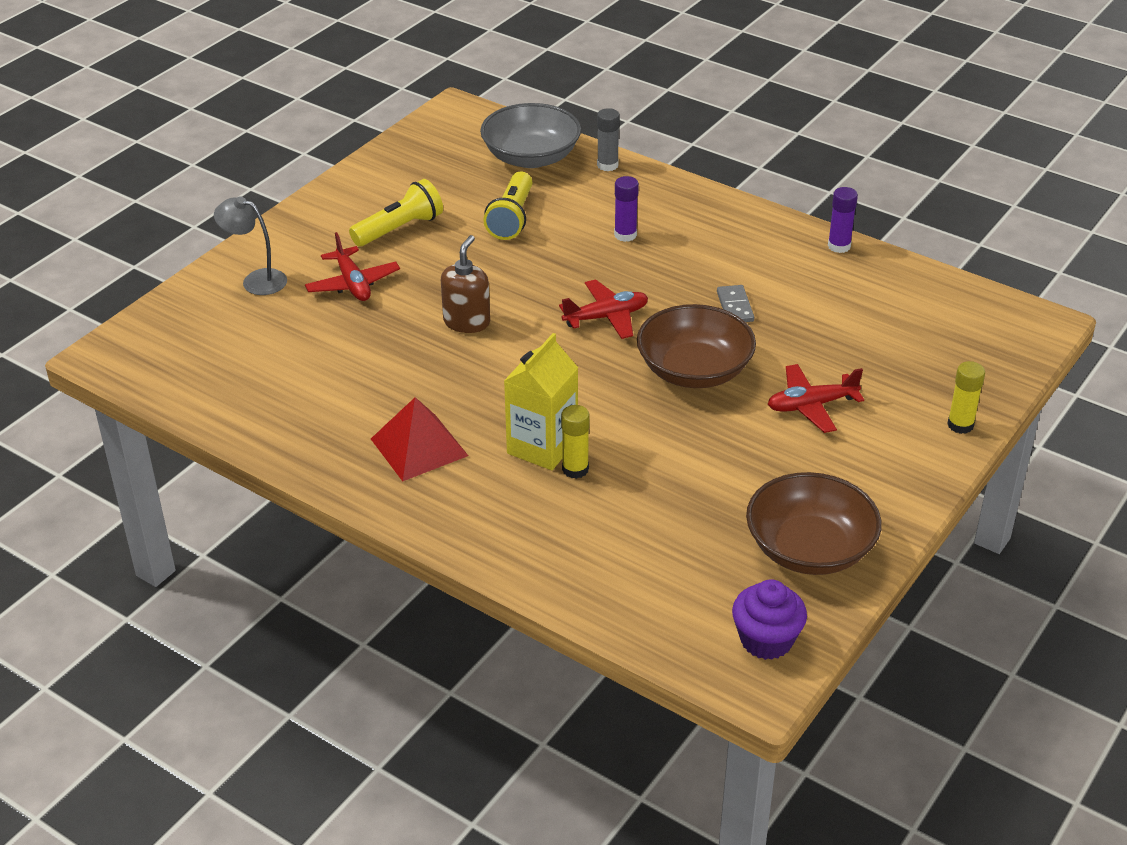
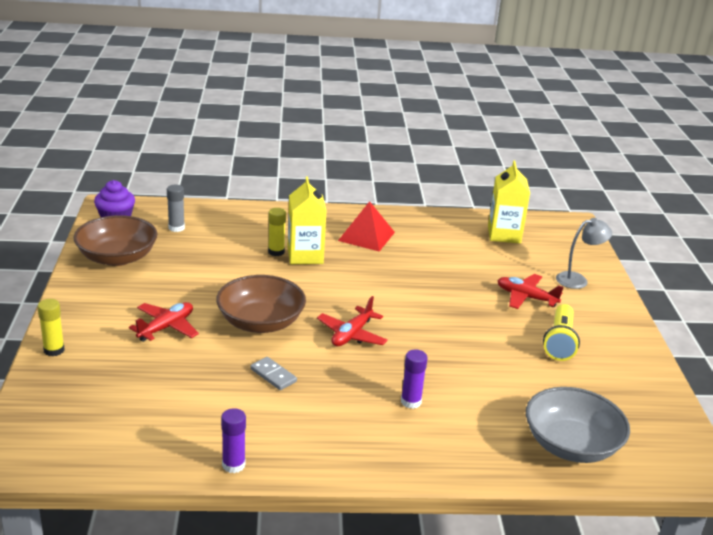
camera: 140 degrees right, 10 degrees down
brown soap dispenser [441,235,490,333] -> none
yellow flashlight [483,172,533,240] -> none
grey glue stick [597,108,620,171] -> grey glue stick moved to [167,185,185,232]
none -> yellow carton [488,160,530,243]

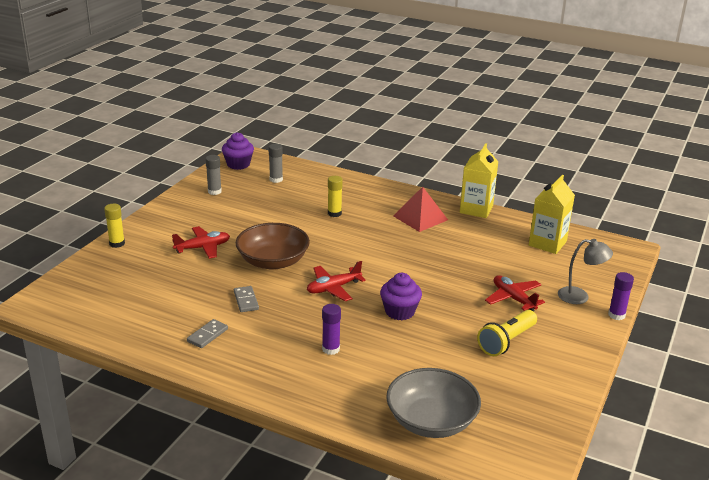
camera: 30 degrees right, 0 degrees up
brown bowl [73,215,158,266] -> grey glue stick [205,155,222,195]
purple glue stick [221,408,246,473] -> purple glue stick moved to [608,272,634,320]
yellow carton [288,177,327,264] -> yellow carton moved to [460,143,498,218]
none -> grey domino [187,319,228,348]
none -> purple cupcake [380,273,422,320]

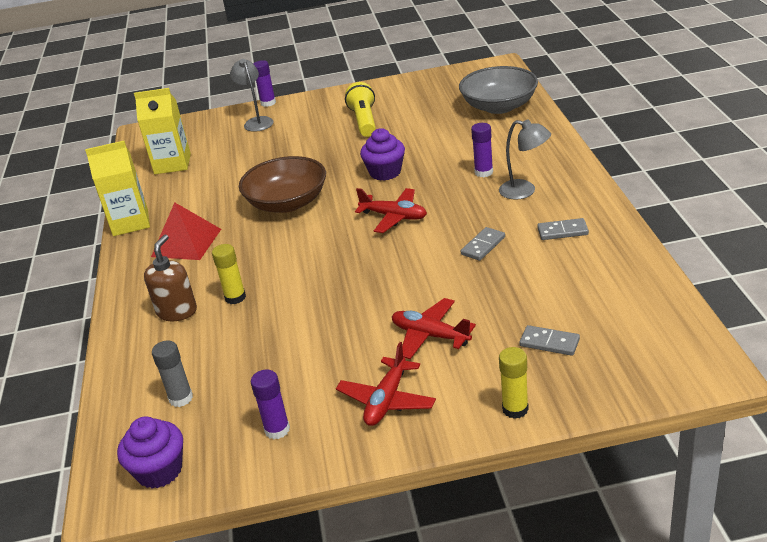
camera: 120 degrees left, 5 degrees up
grey glue stick [205,155,222,195] -> purple glue stick [251,369,290,439]
brown bowl [236,223,310,270] -> brown bowl moved to [239,156,326,213]
yellow flashlight [477,310,537,356] -> yellow flashlight turned 105 degrees counterclockwise [345,82,376,137]
red plane [485,275,545,311] -> red plane moved to [336,342,436,426]
none -> brown soap dispenser [144,234,197,321]
none -> grey lamp [499,119,551,200]
none -> grey domino [519,325,580,356]

